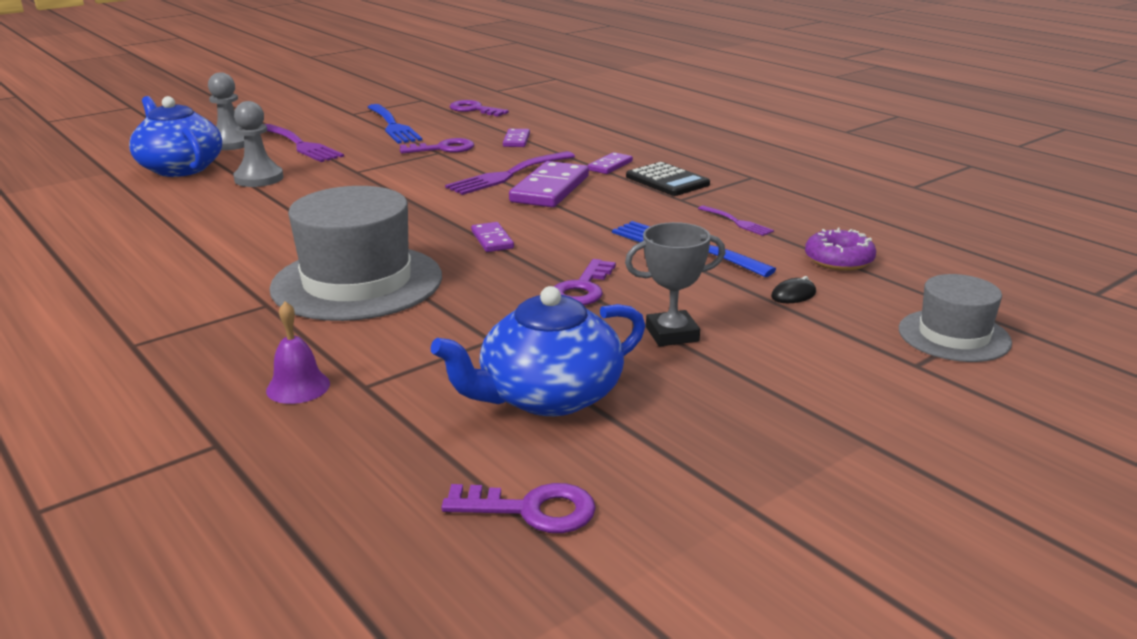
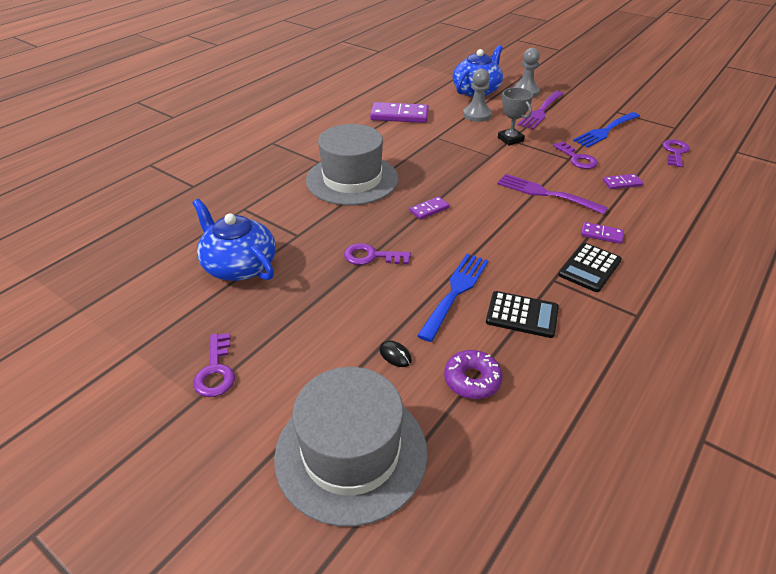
camera: 75 degrees right, 15 degrees up
purple bell [266,301,330,404] -> none
purple key [441,483,596,533] -> purple key moved to [193,333,235,397]
purple domino [509,161,589,207] -> purple domino moved to [370,102,429,123]
grey trophy [625,222,726,346] -> grey trophy moved to [498,88,533,146]
purple fork [698,206,774,236] -> black calculator [486,291,559,338]
grey hat [899,274,1012,362] -> grey hat [274,367,428,527], size x1.78

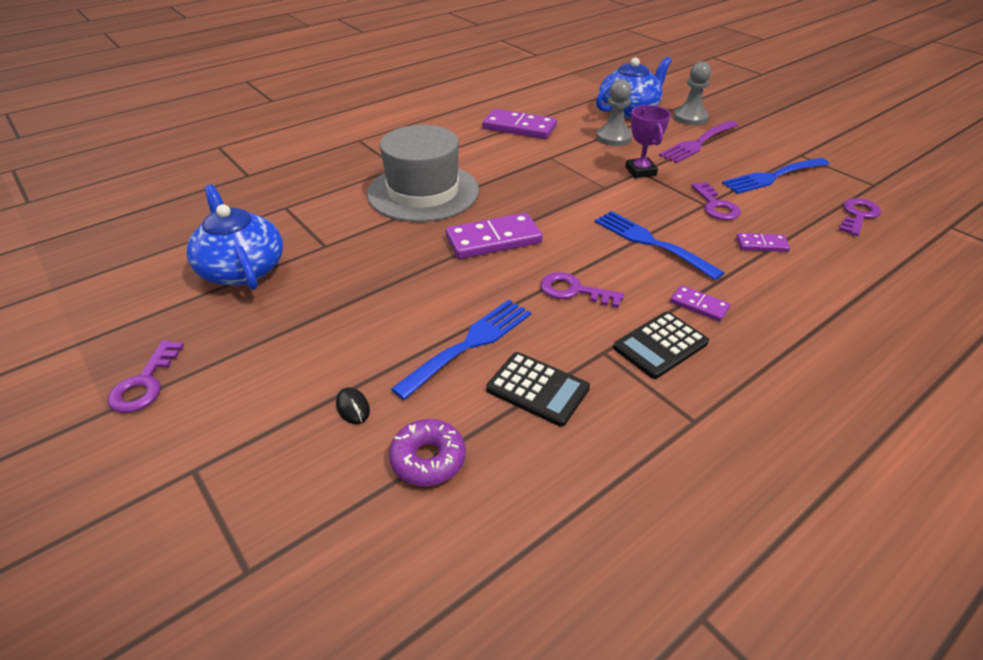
camera: 15 degrees right, 0 degrees up
grey hat [274,367,428,527] -> none
purple key [344,243,411,265] -> purple key moved to [540,272,624,308]
purple domino [410,196,450,220] -> purple domino [446,213,543,259], size x1.90
purple fork [497,174,608,215] -> blue fork [595,211,725,280]
grey trophy [498,88,533,146] -> purple trophy [625,105,671,178]

